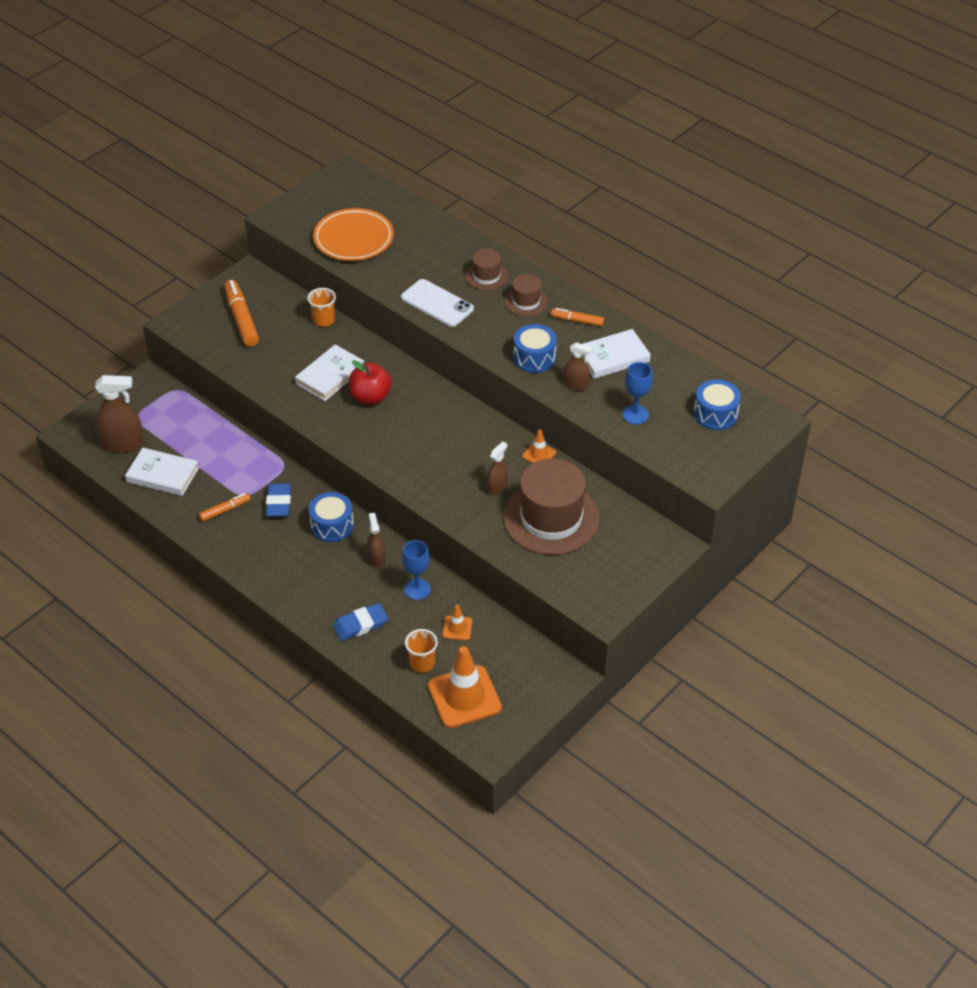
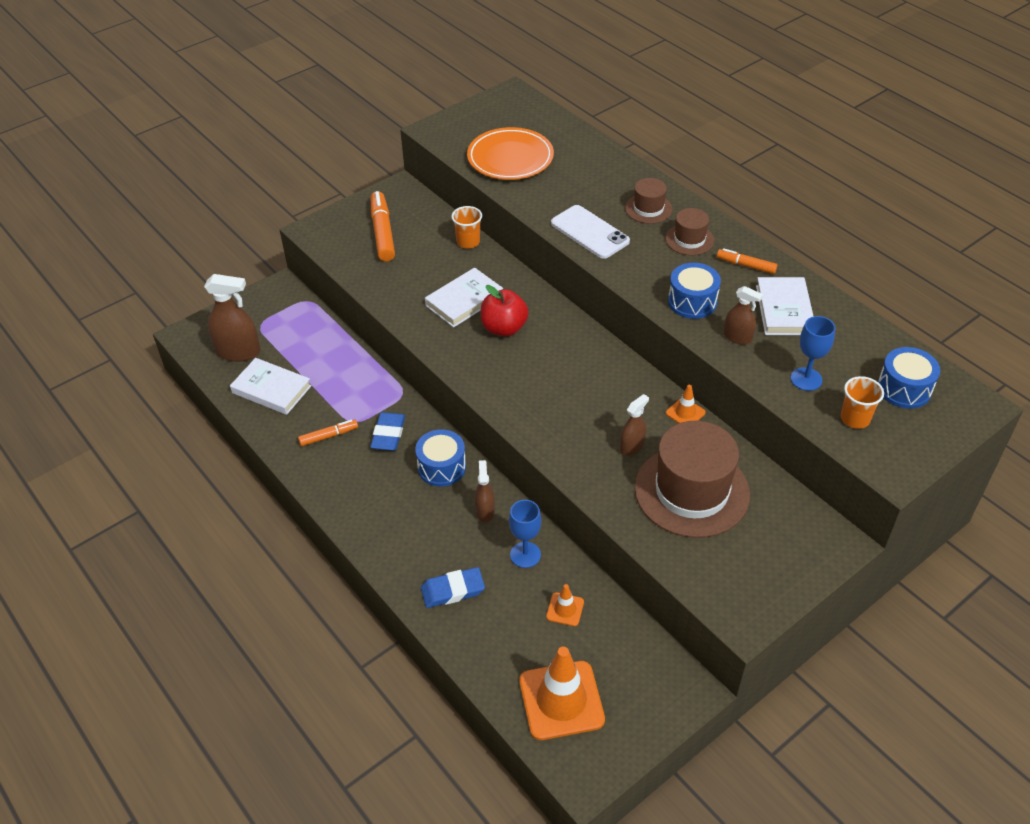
camera: 10 degrees right, 0 degrees up
orange cup [405,629,438,673] -> orange cup moved to [841,376,884,429]
white book [582,329,651,379] -> white book turned 75 degrees counterclockwise [756,277,814,335]

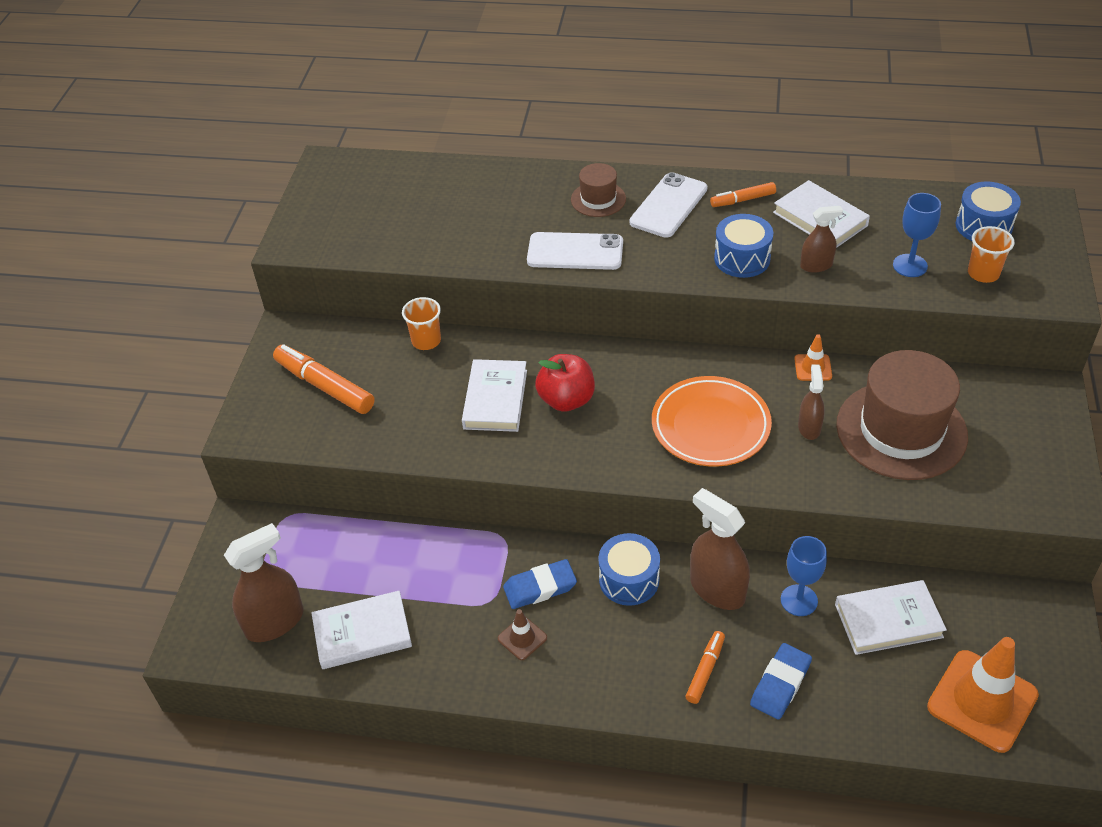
camera: 40 degrees left, 0 degrees up
orange marker [298,420,358,446] -> orange marker moved to [685,631,725,704]
blue eraser [370,412,405,451] -> blue eraser turned 75 degrees counterclockwise [503,559,577,609]
orange plate [467,127,554,180] -> orange plate moved to [652,376,772,467]
brown spray bottle [474,460,495,522] -> brown spray bottle [690,488,750,610], size x1.74
orange traffic cone [546,584,584,626] -> white book [835,580,947,655]
brown hat [665,208,714,255] -> white phone [630,172,707,238]
none -> brown traffic cone [498,609,547,660]

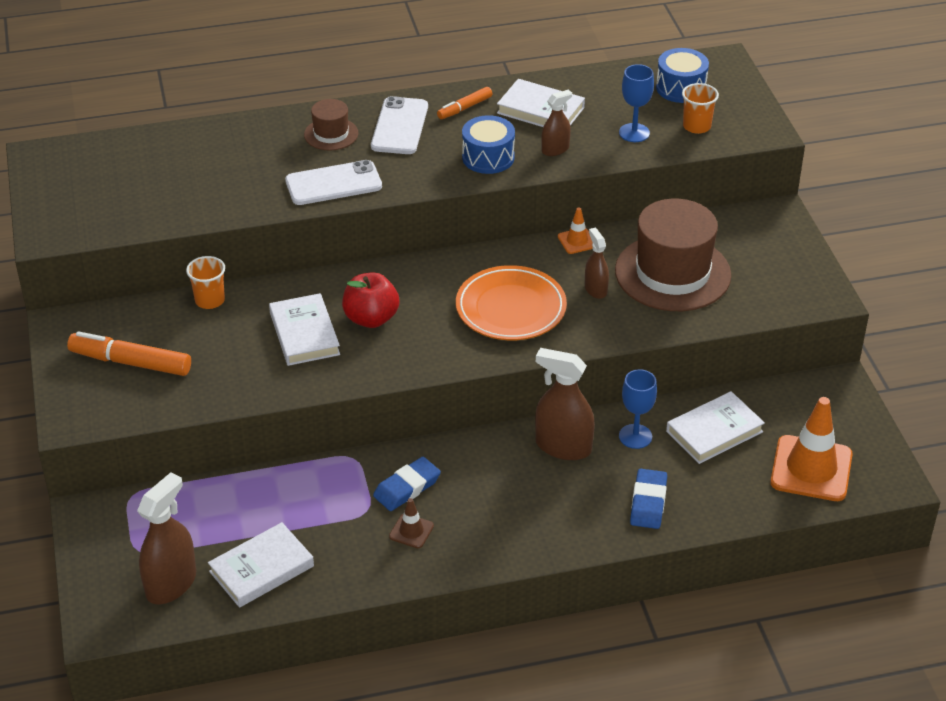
camera: 25 degrees left, 5 degrees down
blue drum [599,533,660,606] -> none
orange marker [685,631,725,704] -> none

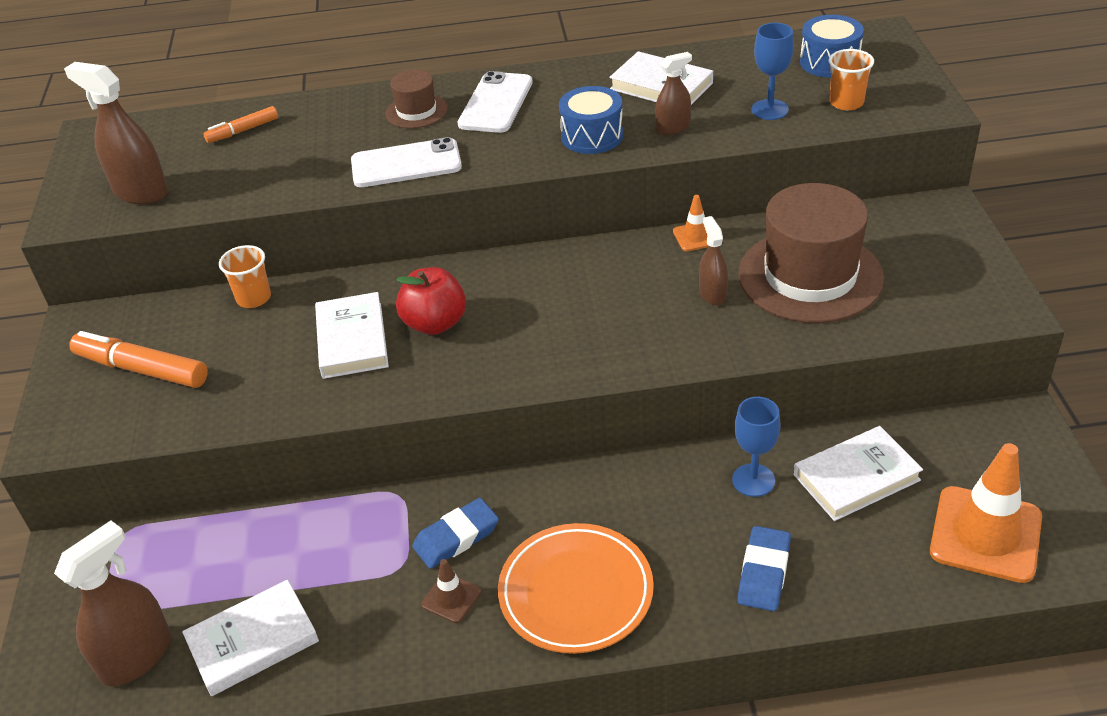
camera: 10 degrees right, 0 degrees up
orange marker [437,87,492,119] -> orange marker moved to [203,106,278,143]
orange plate [456,265,567,340] -> orange plate moved to [498,523,654,654]
brown spray bottle [535,348,595,460] -> brown spray bottle moved to [64,62,168,204]

